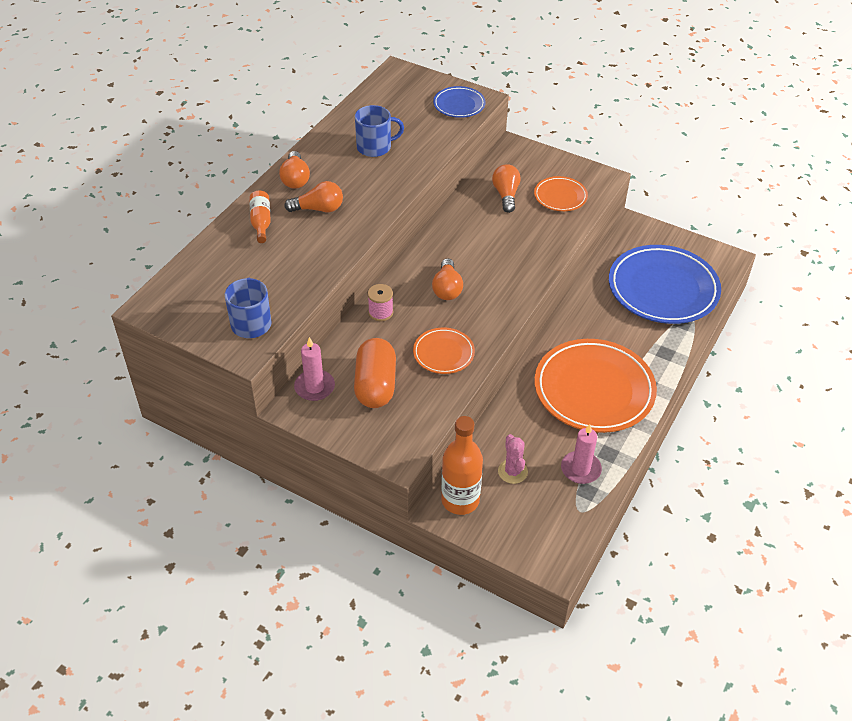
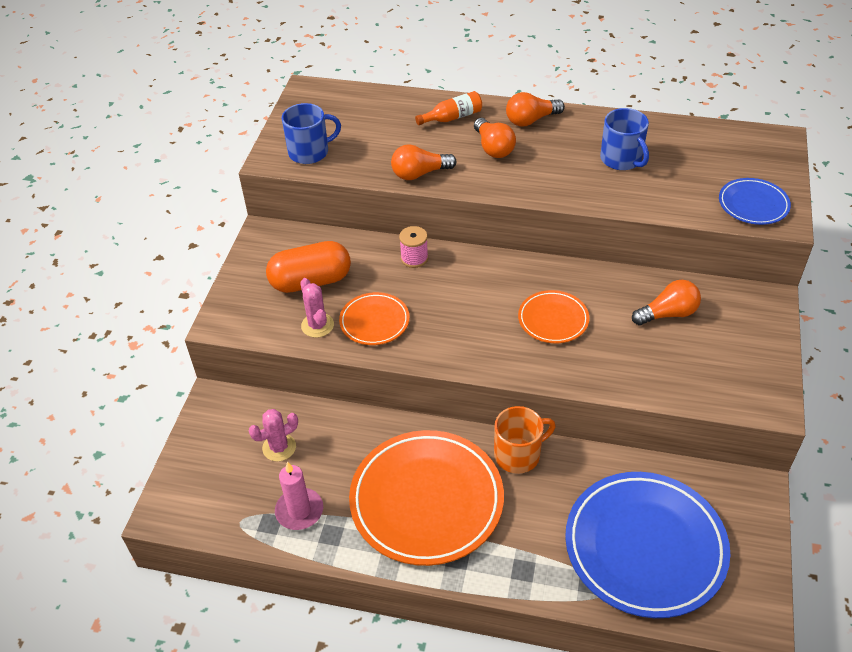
camera: 75 degrees right, 0 degrees up
pink candle [294,337,335,401] -> none
orange light bulb [432,258,463,300] -> orange light bulb moved to [391,144,457,180]
orange bottle [441,416,483,515] -> none
orange plate [534,176,588,211] -> orange plate moved to [518,290,589,343]
none -> pink cactus [300,278,334,338]
none -> orange mug [494,406,556,474]

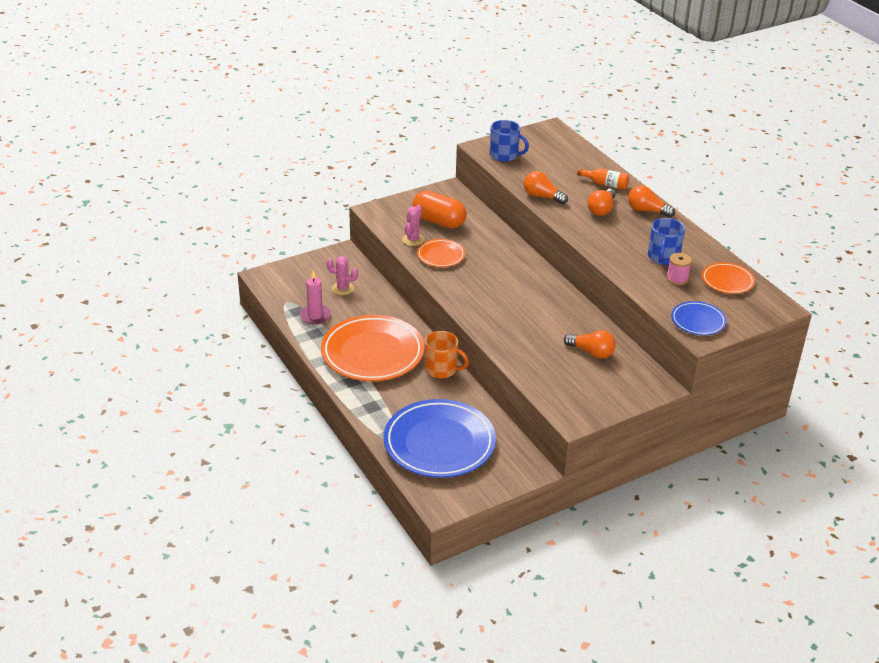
camera: 45 degrees right, 10 degrees down
pink spool [399,226,428,268] -> pink spool moved to [666,253,692,285]
orange plate [518,290,589,343] -> orange plate moved to [702,262,755,294]

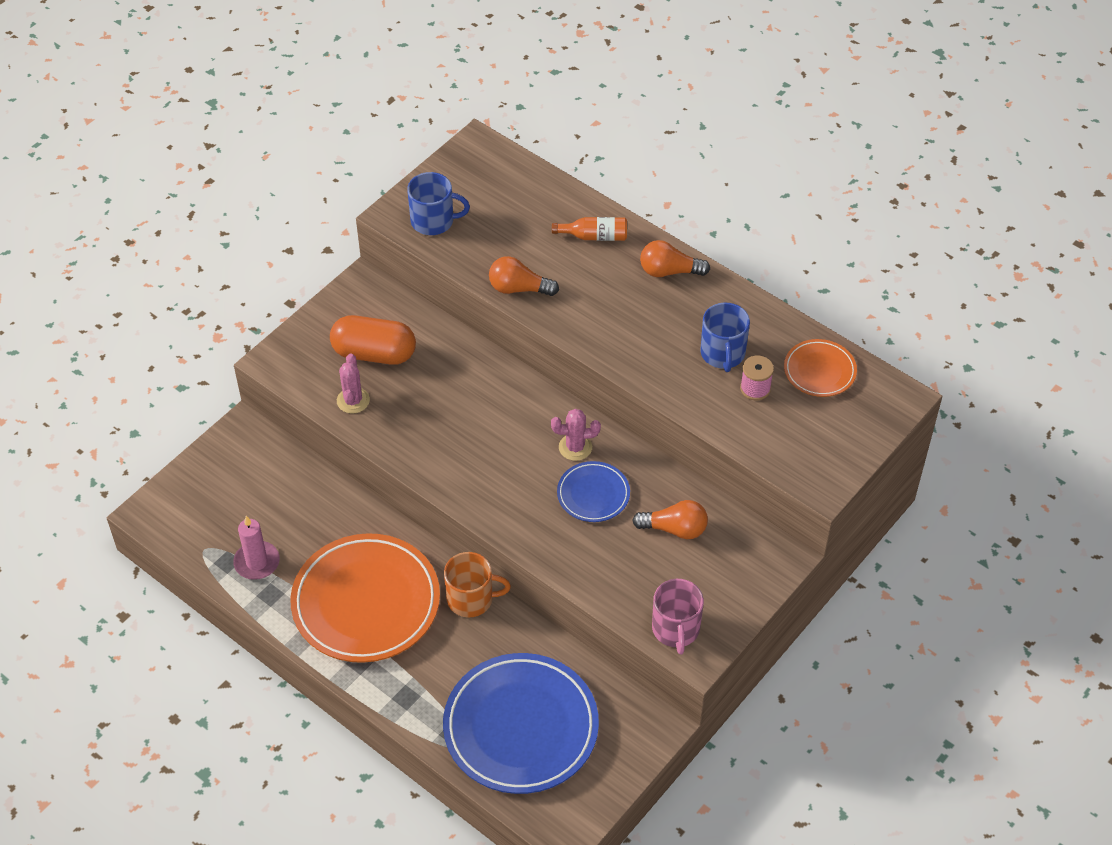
camera: 20 degrees left, 15 degrees up
pink cactus [326,256,358,295] -> pink cactus moved to [551,409,601,461]
orange plate [417,239,465,267] -> none
orange light bulb [588,189,616,216] -> none
blue plate [671,301,727,335] -> blue plate moved to [557,461,630,522]
none -> pink mug [652,579,704,655]

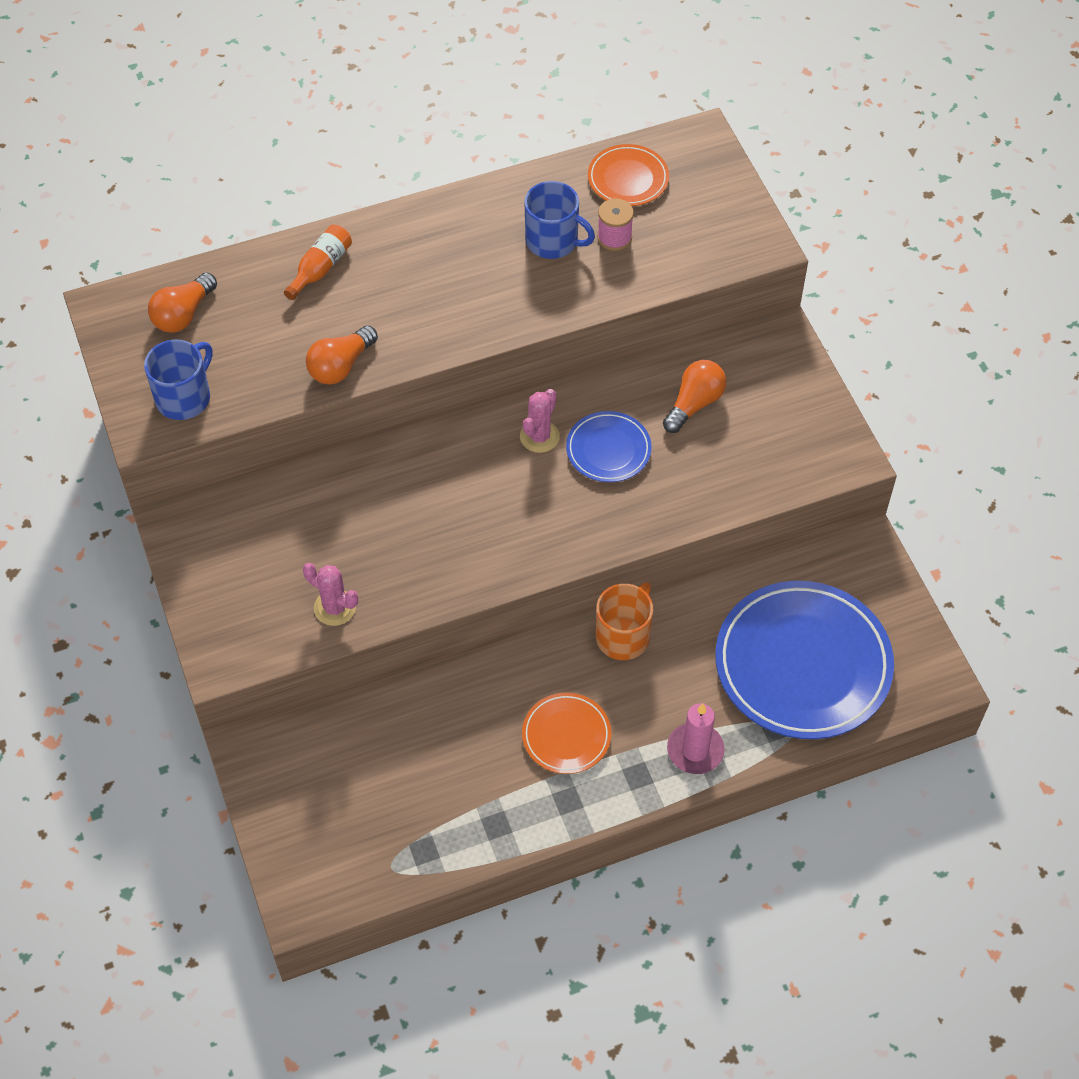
camera: 60 degrees left, 5 degrees up
pink candle [233,516,280,580] -> pink candle moved to [667,703,725,774]
orange plate [290,533,440,663] -> orange plate [522,693,611,774], size x0.49
orange capsule [330,315,416,365] -> none
orange light bulb [640,240,710,277] -> orange light bulb moved to [148,272,217,333]
pink mug [652,579,704,655] -> none

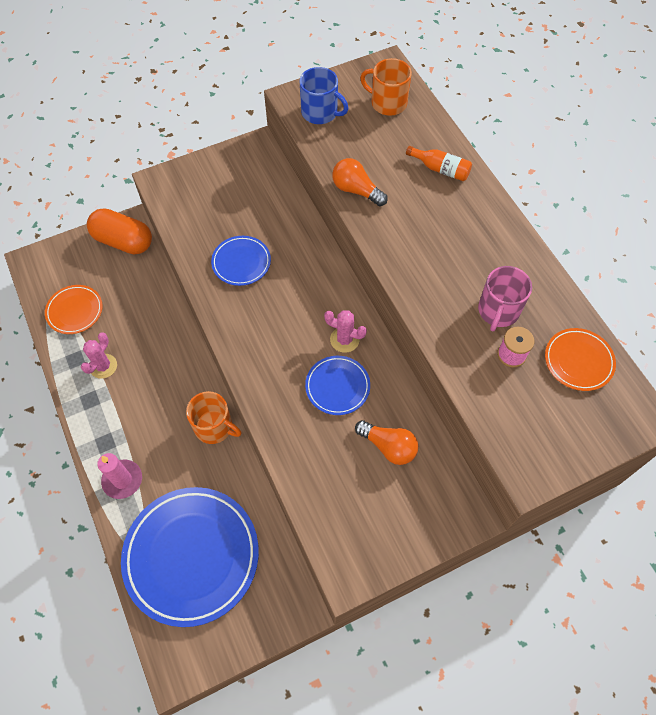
camera: 85 degrees right, 5 degrees up
orange light bulb [148,272,217,333] -> orange mug [360,58,412,116]
pink cactus [303,563,358,626] -> pink cactus moved to [81,332,117,379]
orange plate [522,693,611,774] -> orange plate moved to [45,285,102,334]
blue mug [524,181,595,259] -> pink mug [478,266,532,331]
none -> orange capsule [87,208,152,255]
none -> blue plate [211,236,271,286]

